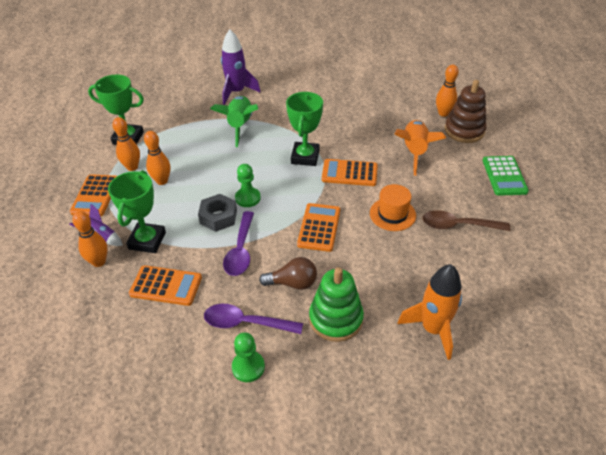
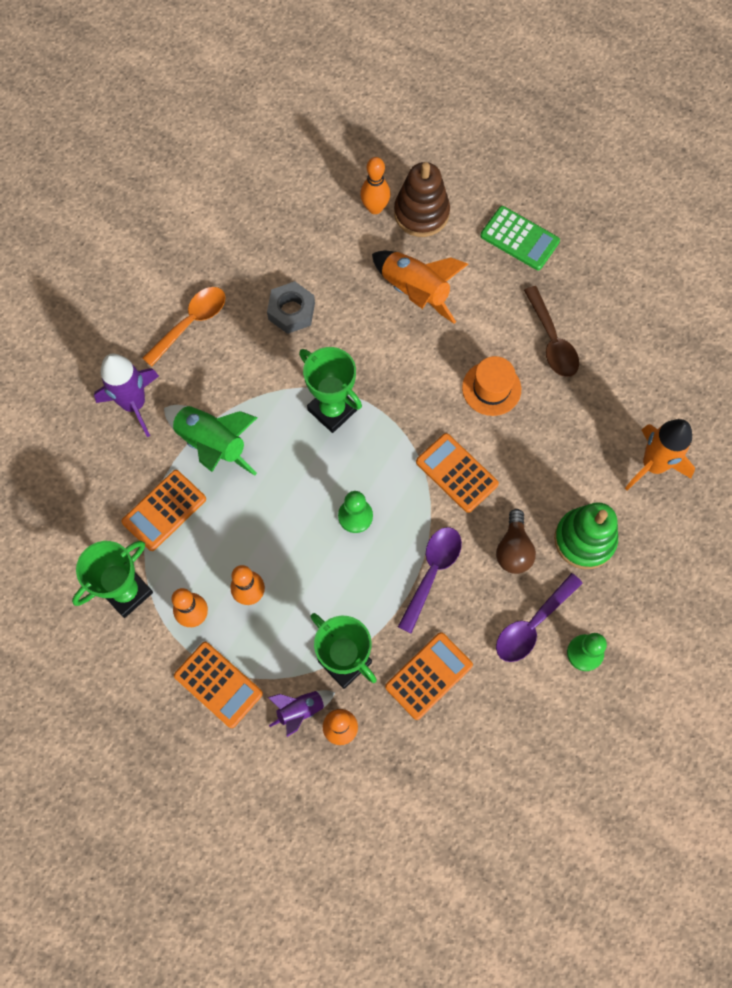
camera: 55 degrees left, 25 degrees up
grey nut [198,194,237,232] -> grey nut moved to [267,281,315,334]
purple spoon [223,211,254,276] -> purple spoon turned 105 degrees counterclockwise [398,527,462,633]
brown light bulb [259,257,317,290] -> brown light bulb turned 150 degrees clockwise [496,509,536,574]
orange calculator [322,159,378,186] -> orange calculator moved to [121,470,206,551]
brown spoon [422,210,510,231] -> brown spoon turned 60 degrees counterclockwise [524,286,579,377]
none -> orange spoon [142,287,226,367]

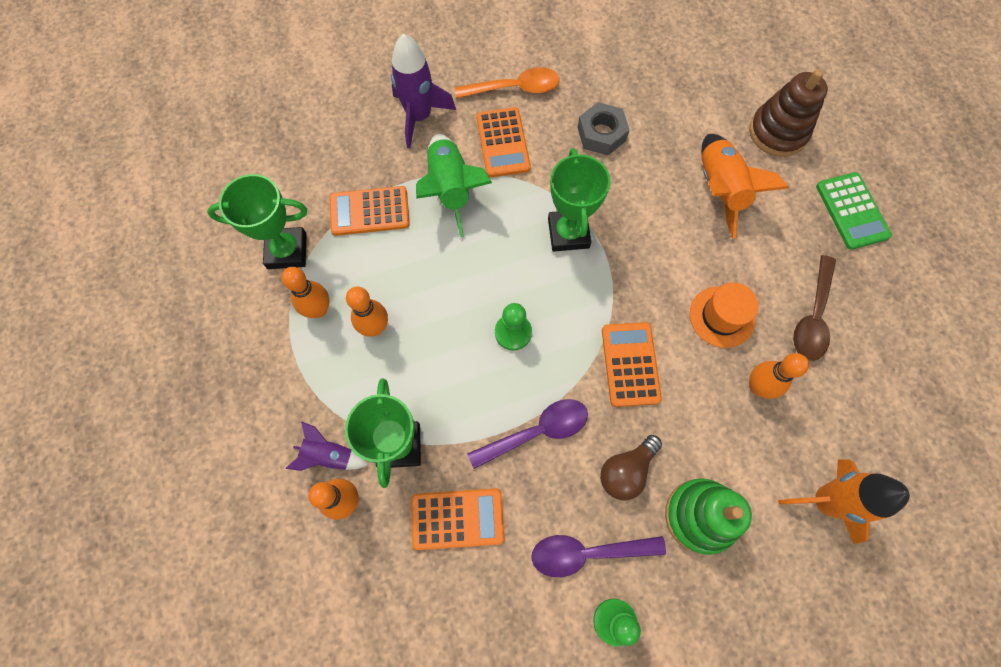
camera: 40 degrees right, 0 degrees up
orange calculator [174,642,263,728] -> orange calculator moved to [476,107,531,177]
orange bowling pin [360,157,390,214] -> orange bowling pin moved to [749,353,809,399]

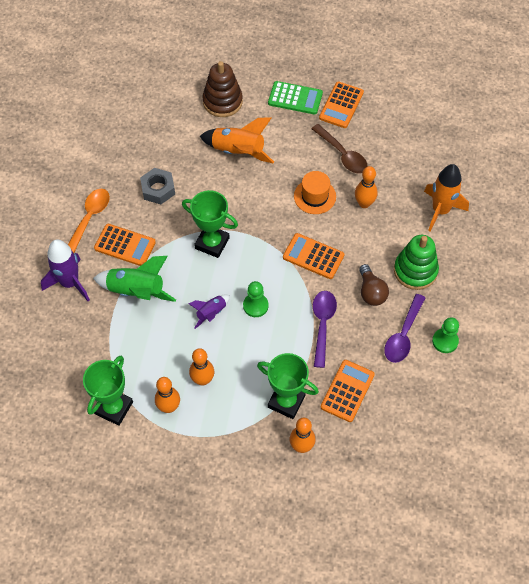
camera: 60 degrees left, 10 degrees down
purple rocket [286,421,368,471] -> purple rocket moved to [188,294,230,329]
orange calculator [329,186,410,236] -> orange calculator moved to [319,81,364,128]

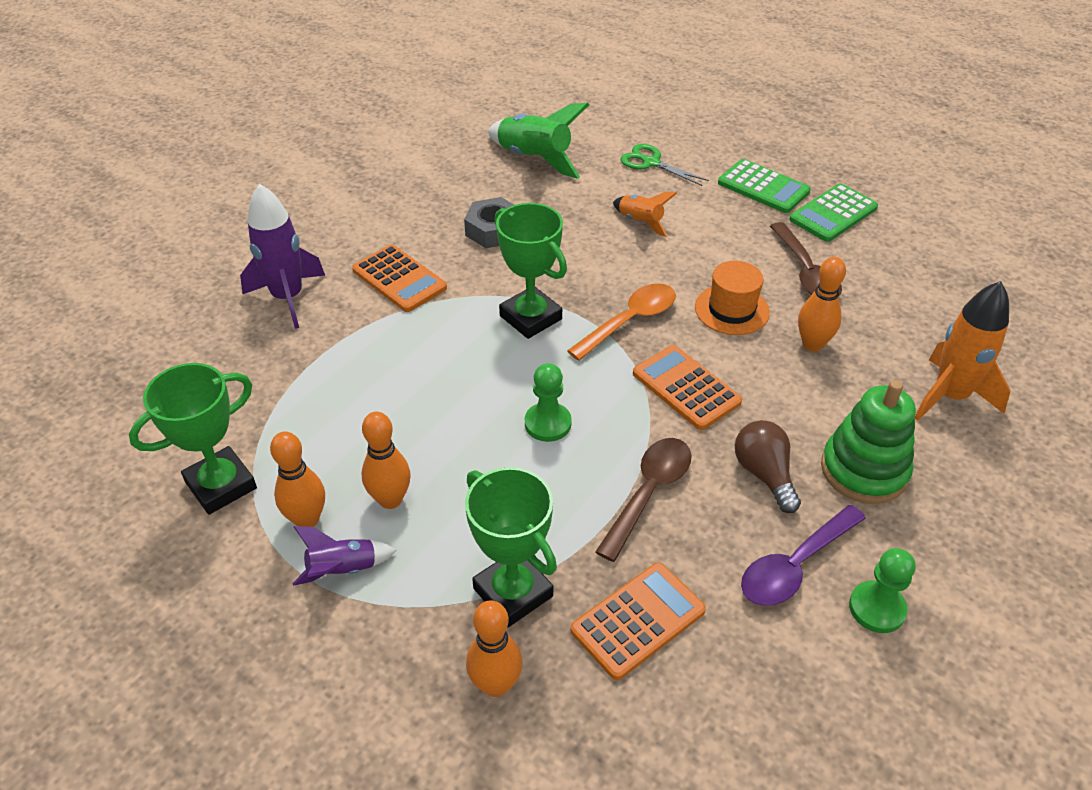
camera: 25 degrees right, 15 degrees down
orange spoon [68,189,110,253] -> orange spoon moved to [567,283,676,361]
green rocket [93,256,176,302] -> green rocket moved to [488,103,589,179]
purple rocket [188,294,230,329] -> purple rocket moved to [293,526,397,586]
orange rocket [200,117,274,164] -> orange rocket [613,192,677,237], size x0.57
brown stacking toy [203,61,243,117] -> green scissors [621,144,709,186]
purple spoon [313,291,337,368] -> brown spoon [595,438,692,562]
orange calculator [319,81,364,128] -> green calculator [789,184,878,242]
brown light bulb [359,264,389,306] -> brown light bulb turned 150 degrees clockwise [735,420,801,513]

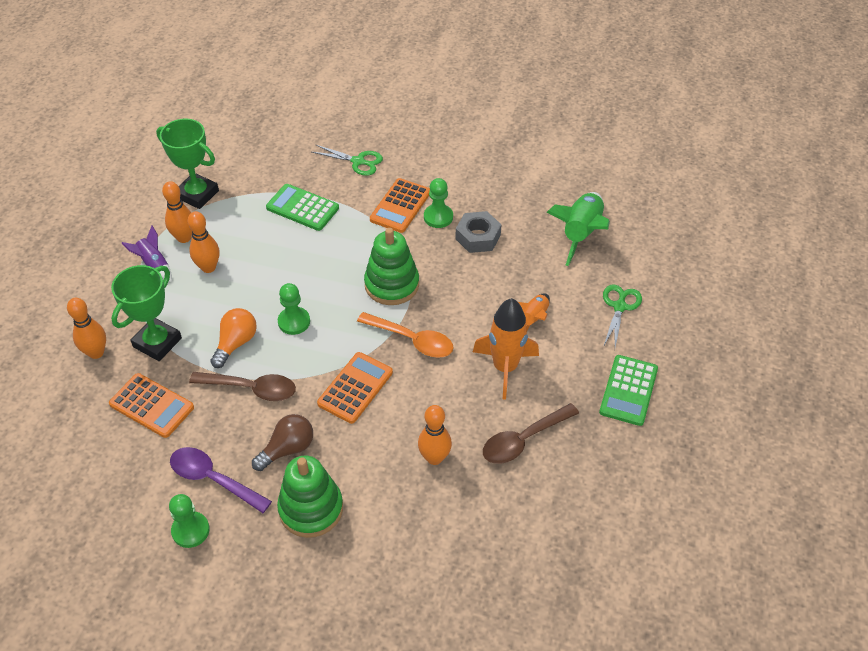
camera: 70 degrees right, 5 degrees up
purple rocket [240,184,325,329] -> green scissors [312,145,383,176]
green trophy [495,203,567,339] -> green stacking toy [364,228,419,305]
orange hat [695,261,770,335] -> none
green calculator [789,184,878,242] -> green calculator moved to [266,184,339,231]
orange rocket [915,281,1010,421] -> orange rocket moved to [473,298,539,399]
none -> orange light bulb [210,308,257,368]
none -> green pawn [424,178,453,228]

